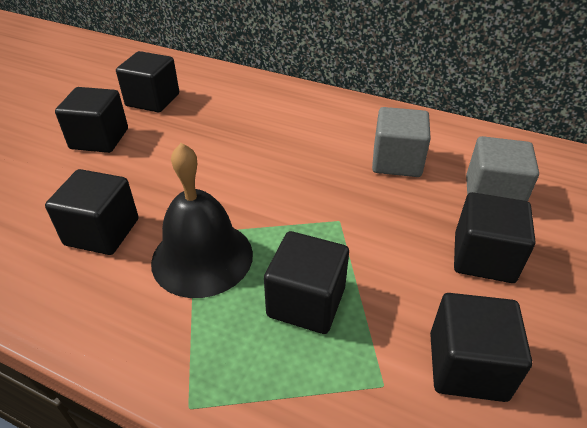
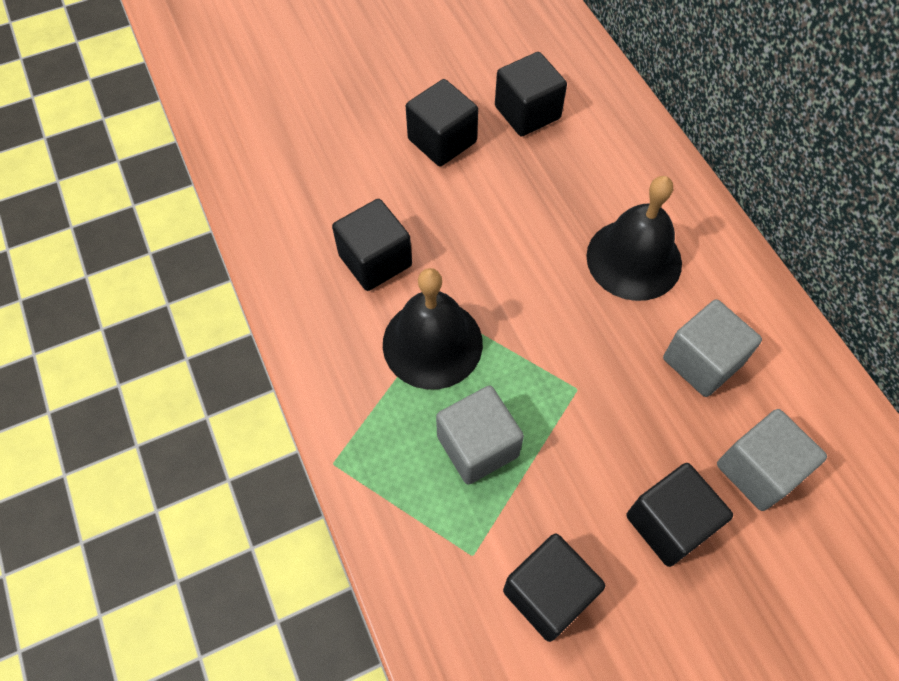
camera: 40 degrees right, 20 degrees up
black cube [264,231,349,334] -> grey cube [436,385,524,485]
none -> black bell [586,176,682,301]

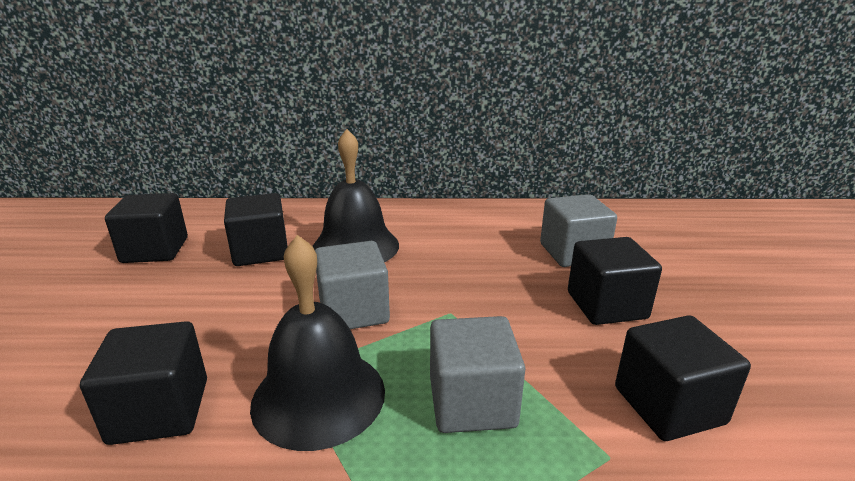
camera: 65 degrees left, 35 degrees down
black cube [406,79,478,167] -> black cube moved to [224,193,288,266]
grey cube [663,299,762,397] -> grey cube moved to [315,241,390,329]

